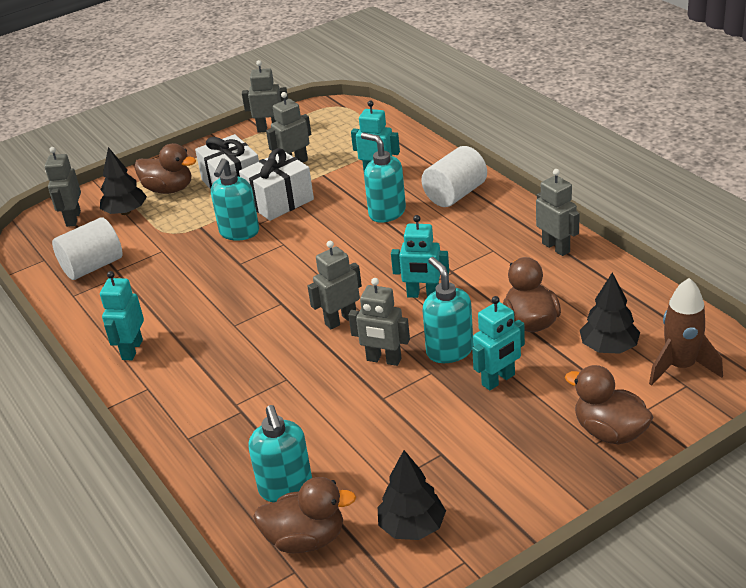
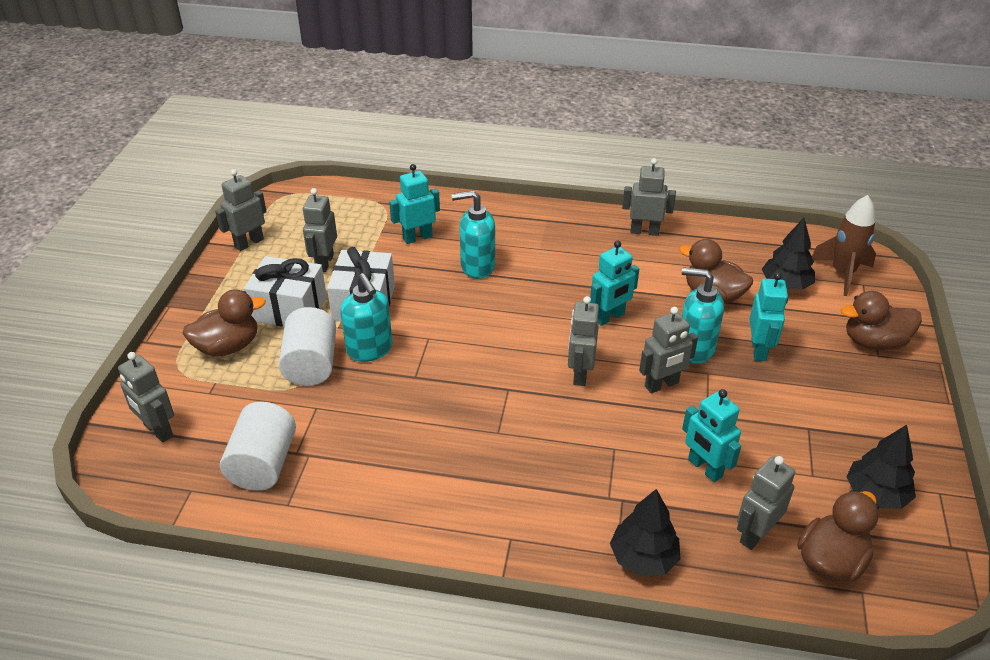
camera: 50 degrees left, 5 degrees up
black tree [100,147,147,215] -> black tree moved to [610,489,681,576]
turquoise robot [100,271,144,360] -> turquoise robot moved to [682,389,741,482]
turquoise soap dispenser [248,405,312,503] -> grey robot [737,456,795,550]
white cylinder [421,146,487,207] -> white cylinder moved to [278,307,336,386]

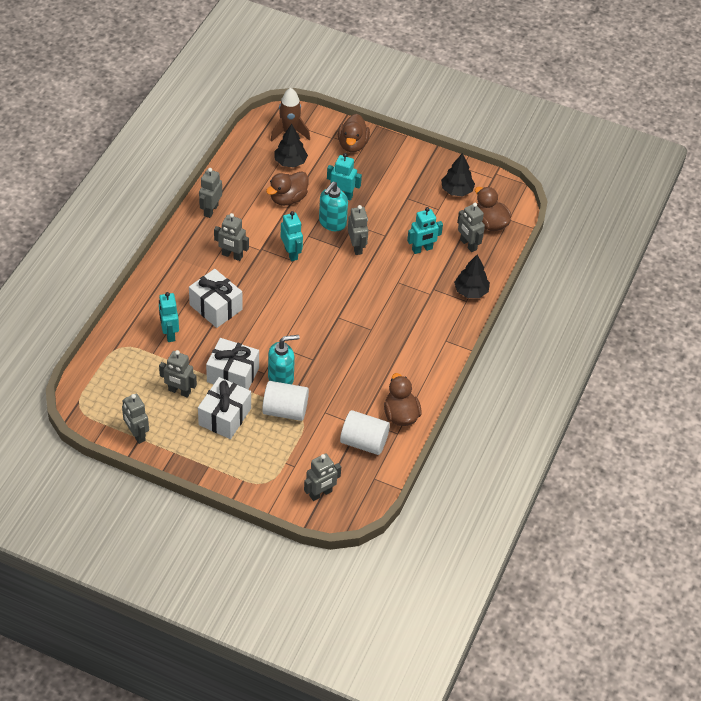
camera: 80 degrees left, 10 degrees up
brown duck [182,289,266,357] -> brown duck moved to [384,373,422,426]
turquoise soap dispenser [451,190,495,279] -> white gift [189,269,243,328]
grey robot [568,296,599,386] -> grey robot moved to [214,213,249,261]

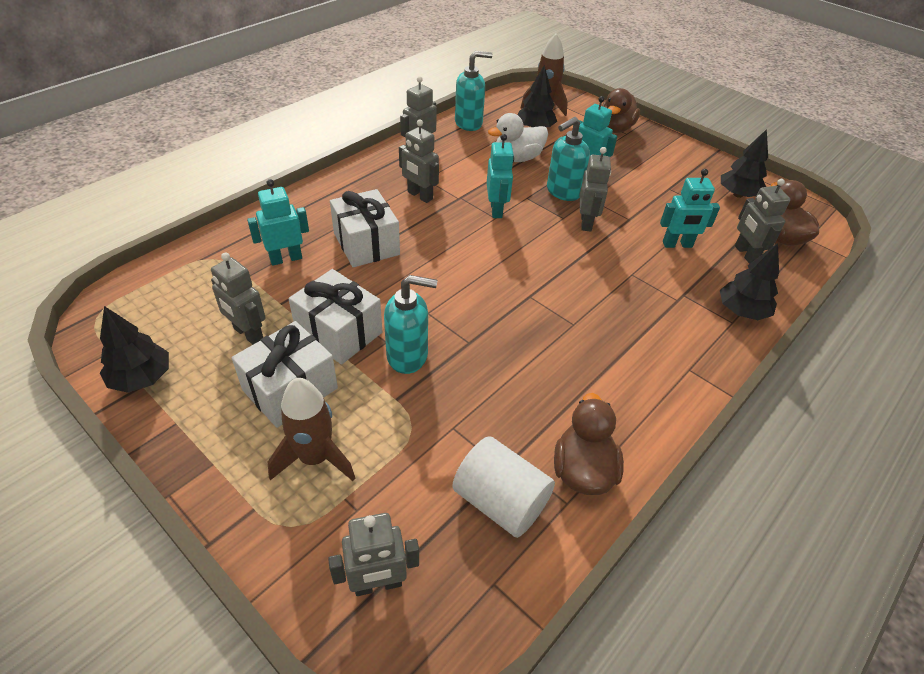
camera: 20 degrees right, 5 degrees down
grey robot [122,393,149,444] -> black tree [100,306,169,393]
turquoise robot [159,292,179,342] -> turquoise robot turned 60 degrees clockwise [247,179,309,266]
white cylinder [262,381,309,421] -> none
brown duck [266,171,308,206] -> white duck [488,113,548,162]
none -> brown rocket [268,378,355,481]
none -> turquoise soap dispenser [455,51,493,131]

